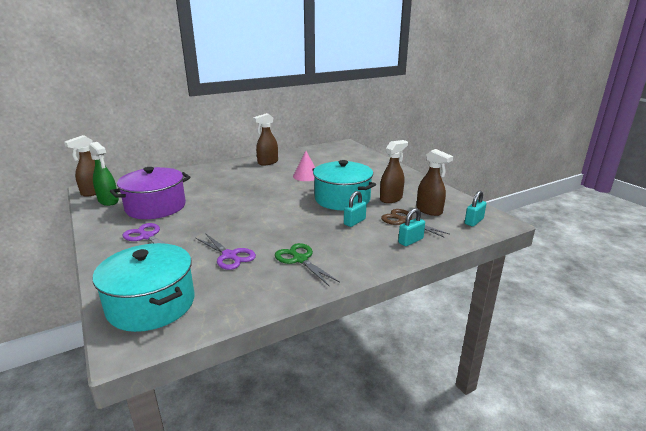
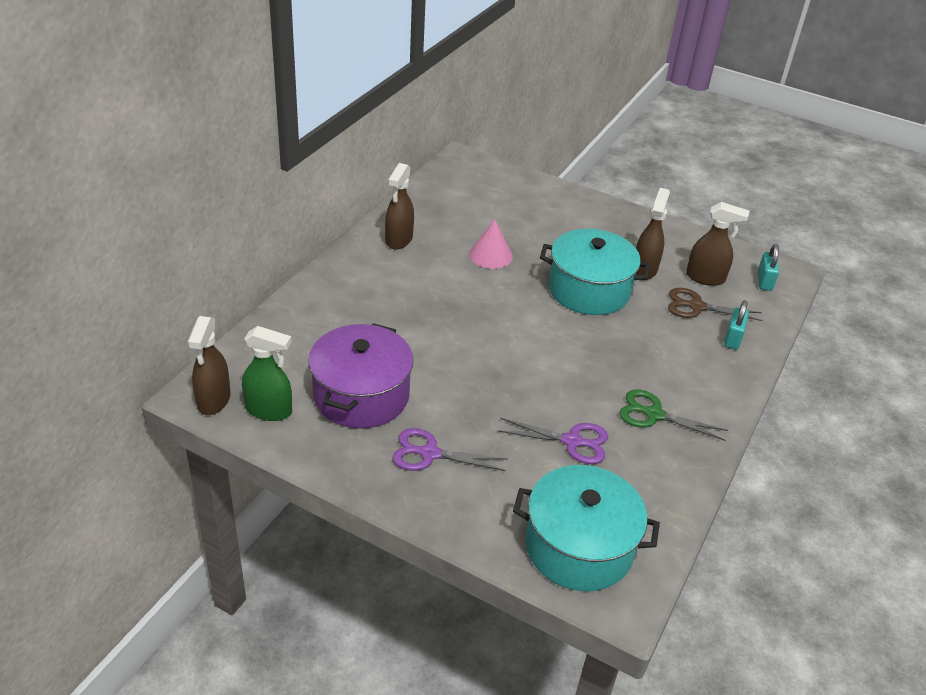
camera: 35 degrees left, 15 degrees up
turquoise padlock [344,191,367,227] -> none

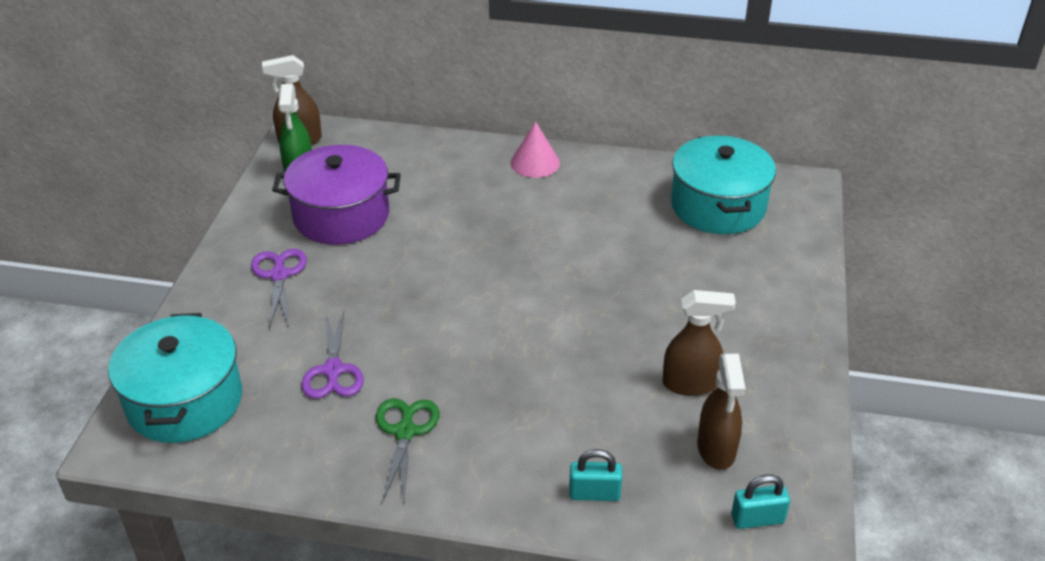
camera: 75 degrees right, 0 degrees up
brown spray bottle [385,163,414,250] -> none
pink cone [469,219,513,269] -> pink cone moved to [510,121,560,178]
turquoise pot [540,229,650,315] -> turquoise pot moved to [671,136,776,234]
brown scissors [668,288,762,321] -> none

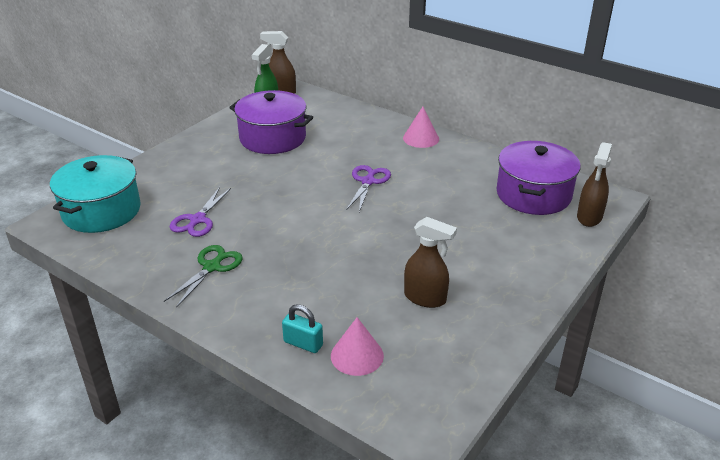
camera: 25 degrees right, 5 degrees down
purple scissors [251,249,307,327] -> purple scissors moved to [346,165,391,212]
turquoise pot [671,136,776,234] -> purple pot [496,141,580,215]
brown spray bottle [697,354,746,470] -> brown spray bottle moved to [577,142,612,227]
turquoise padlock [731,475,790,529] -> none
none -> pink cone [331,317,384,376]

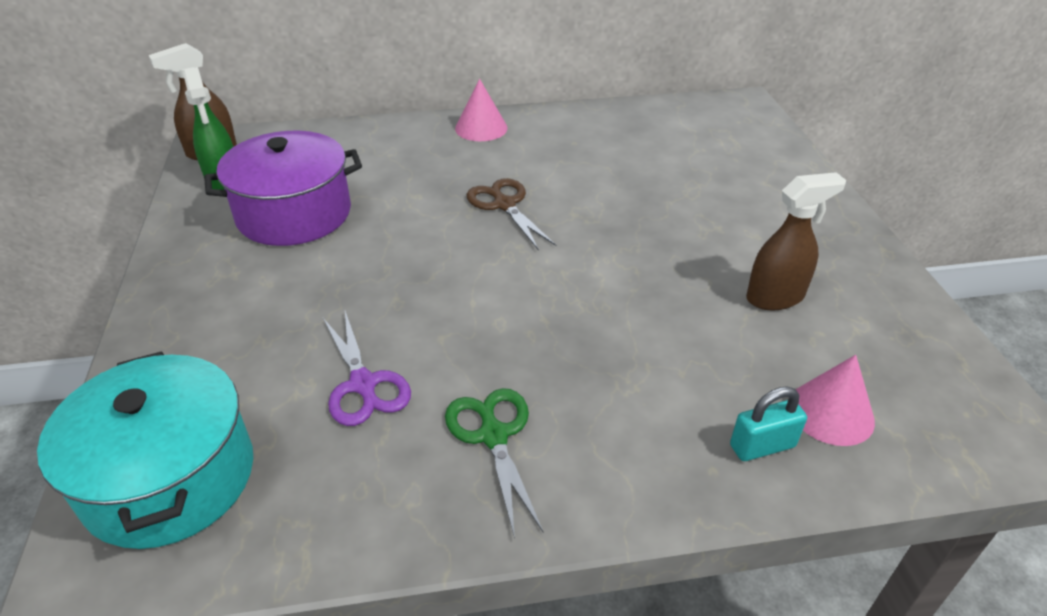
camera: 45 degrees left, 5 degrees up
purple scissors [346,165,391,212] -> brown scissors [467,178,556,251]
purple pot [496,141,580,215] -> none
brown spray bottle [577,142,612,227] -> none

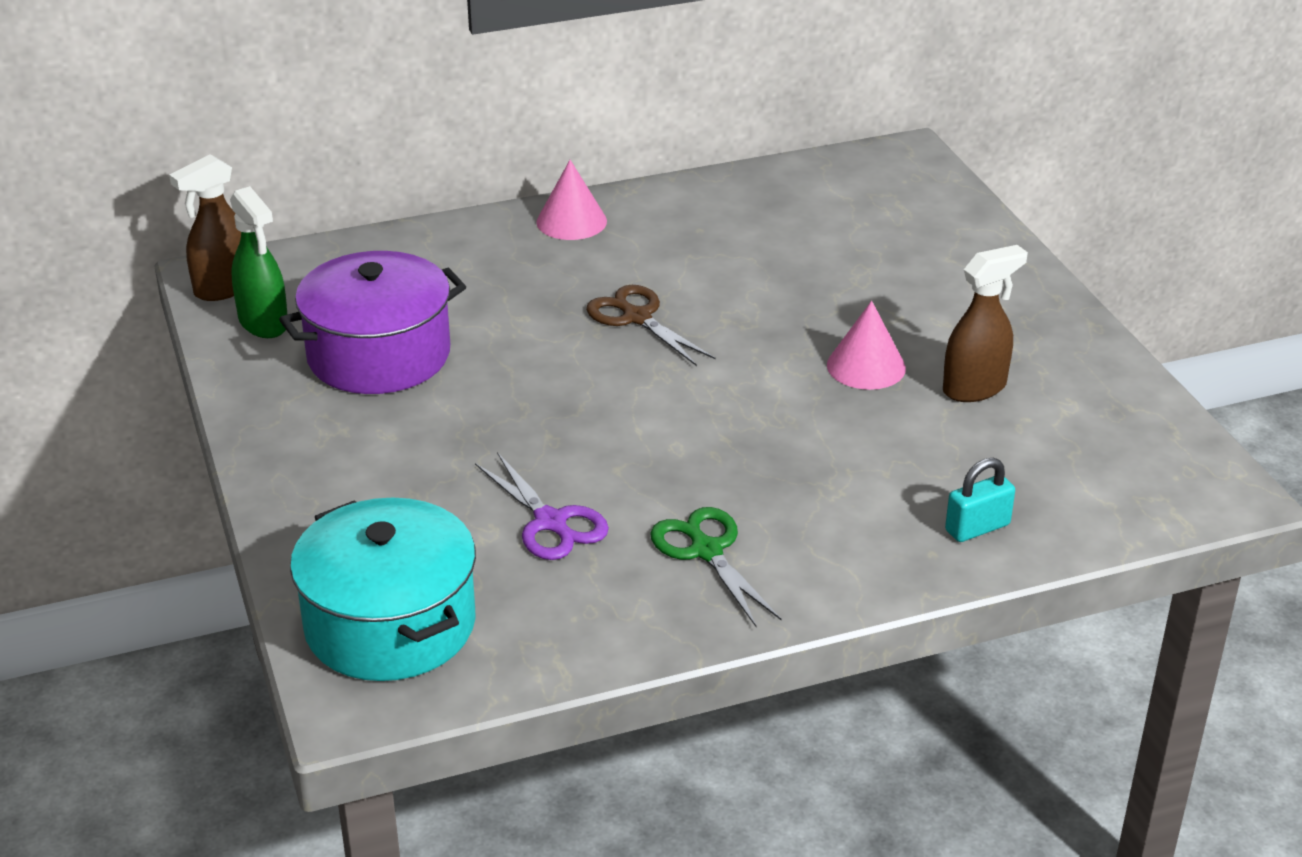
camera: 10 degrees left, 5 degrees down
pink cone [796,355,875,446] -> pink cone moved to [827,301,906,390]

